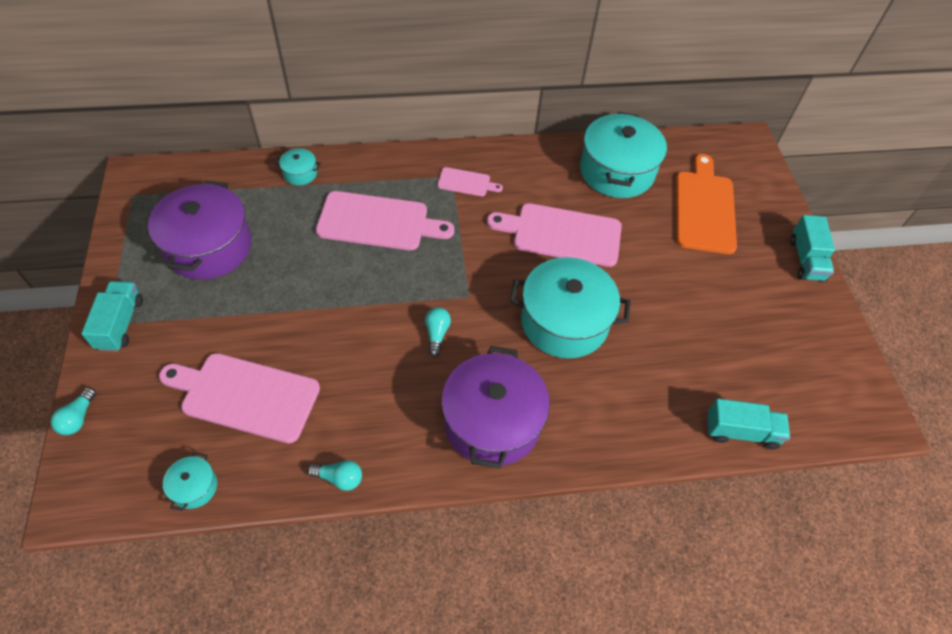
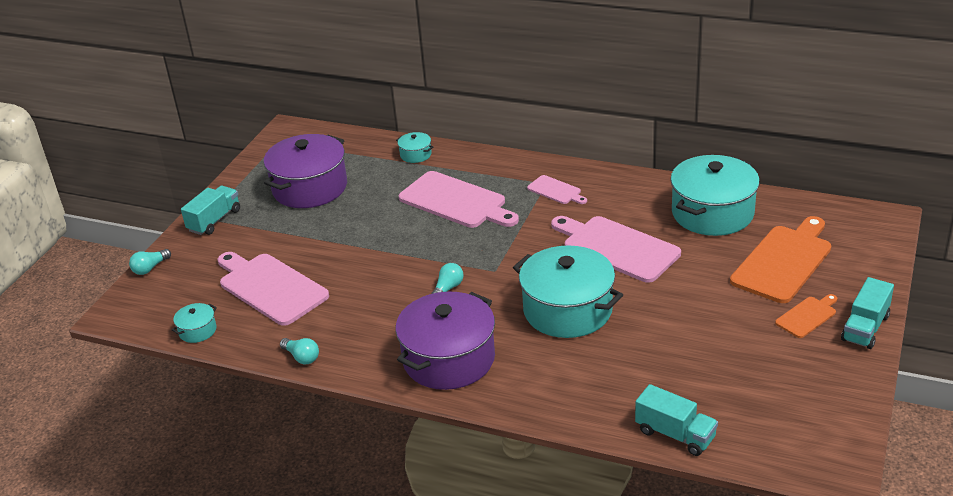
camera: 35 degrees right, 20 degrees down
none -> orange cutting board [775,294,837,338]

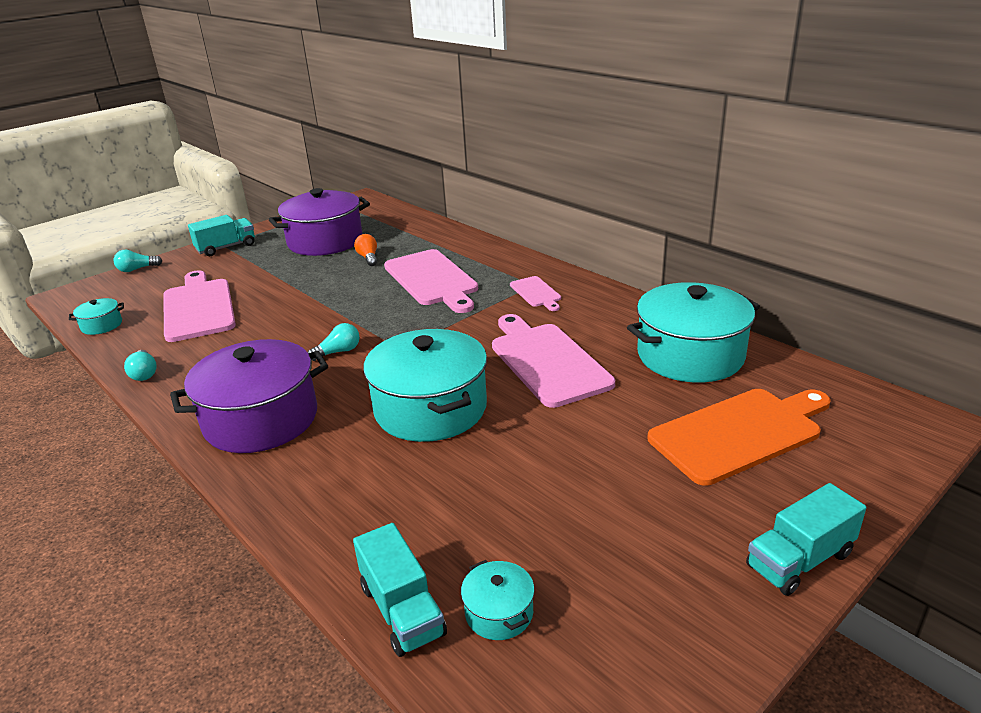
camera: 25 degrees right, 5 degrees down
turquoise pot [396,132,433,163] -> turquoise pot moved to [461,560,535,640]
orange cutting board [775,294,837,338] -> none
none -> orange light bulb [354,234,377,266]

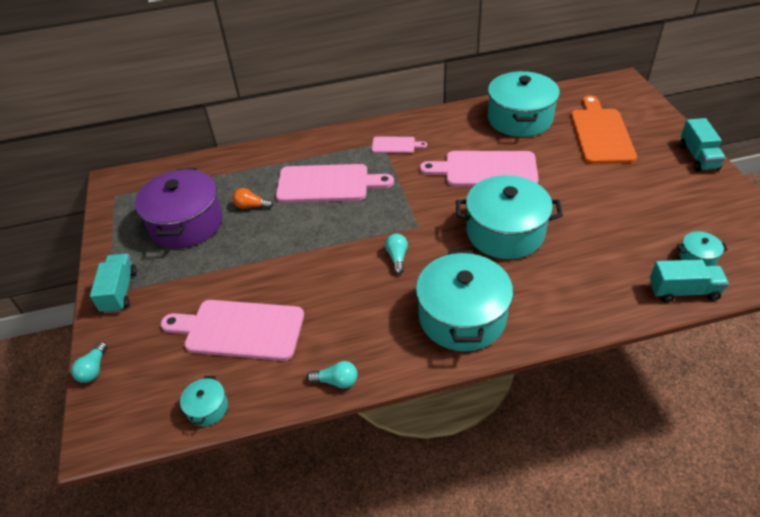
camera: 60 degrees left, 15 degrees up
purple pot [170,339,328,453] -> turquoise pot [416,250,513,351]

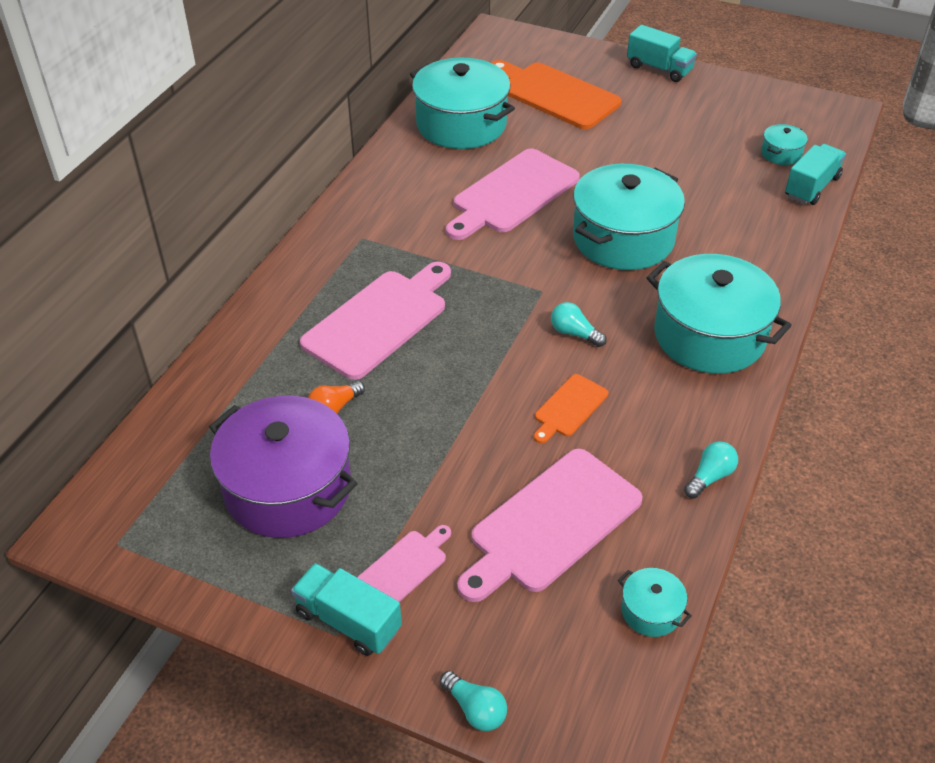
camera: 55 degrees left, 0 degrees up
pink cutting board [372,137,427,153] -> pink cutting board moved to [357,525,451,602]
none -> orange cutting board [534,374,608,443]

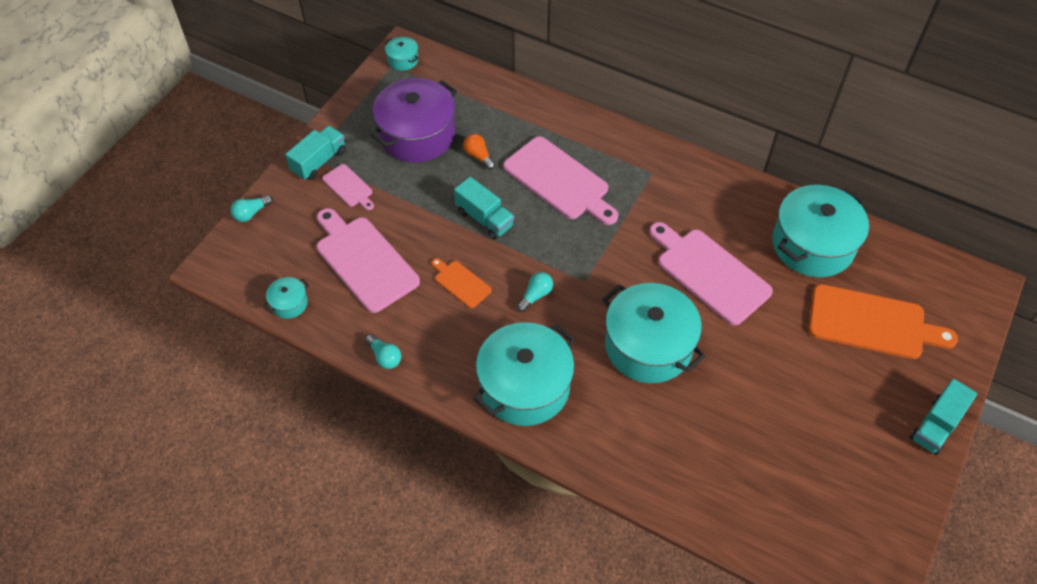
camera: 95 degrees right, 10 degrees up
orange cutting board [491,60,621,129] -> orange cutting board turned 60 degrees clockwise [809,284,958,359]
turquoise pot [761,124,808,165] -> turquoise pot moved to [385,37,419,71]
turquoise truck [785,144,846,205] -> turquoise truck moved to [454,177,514,240]

